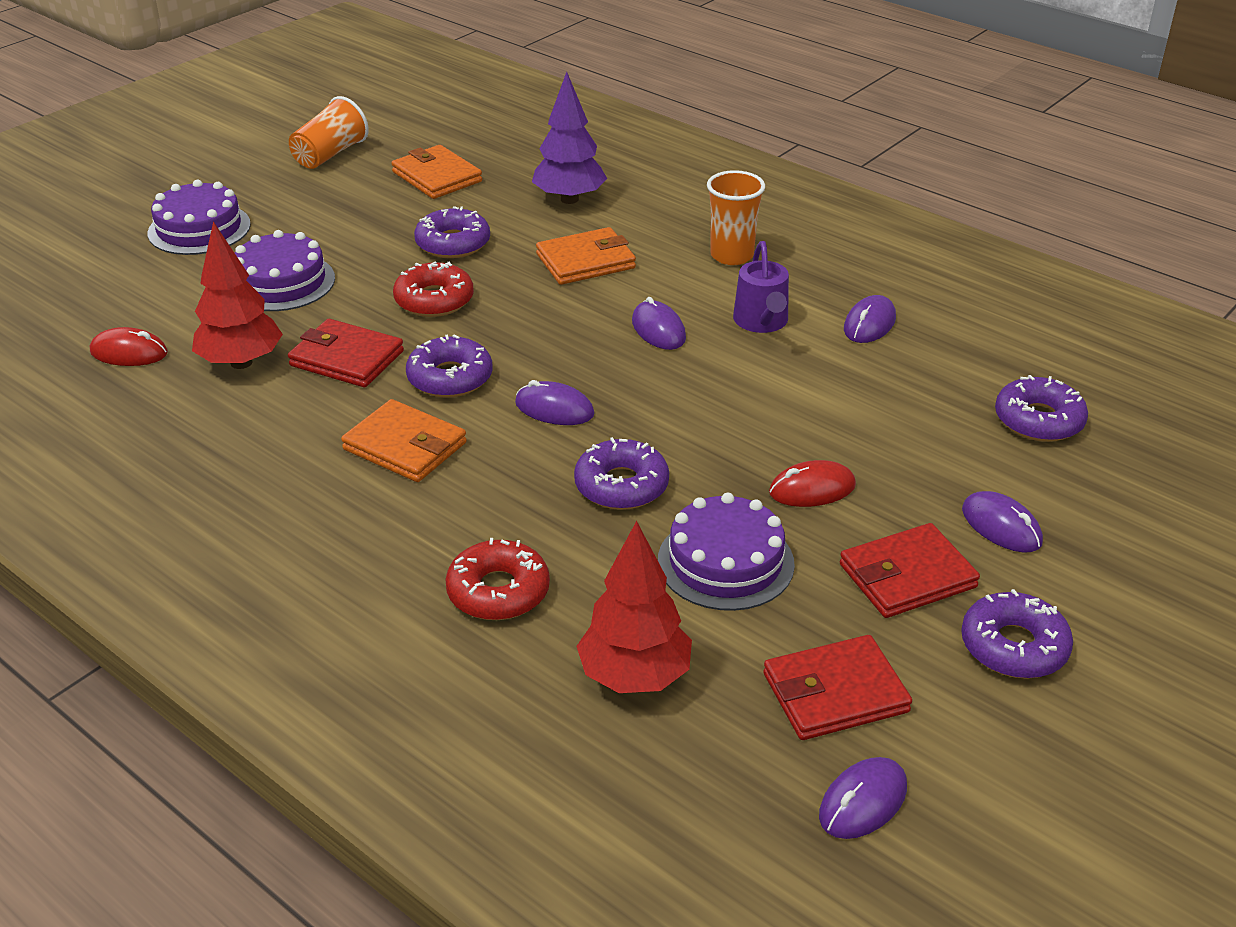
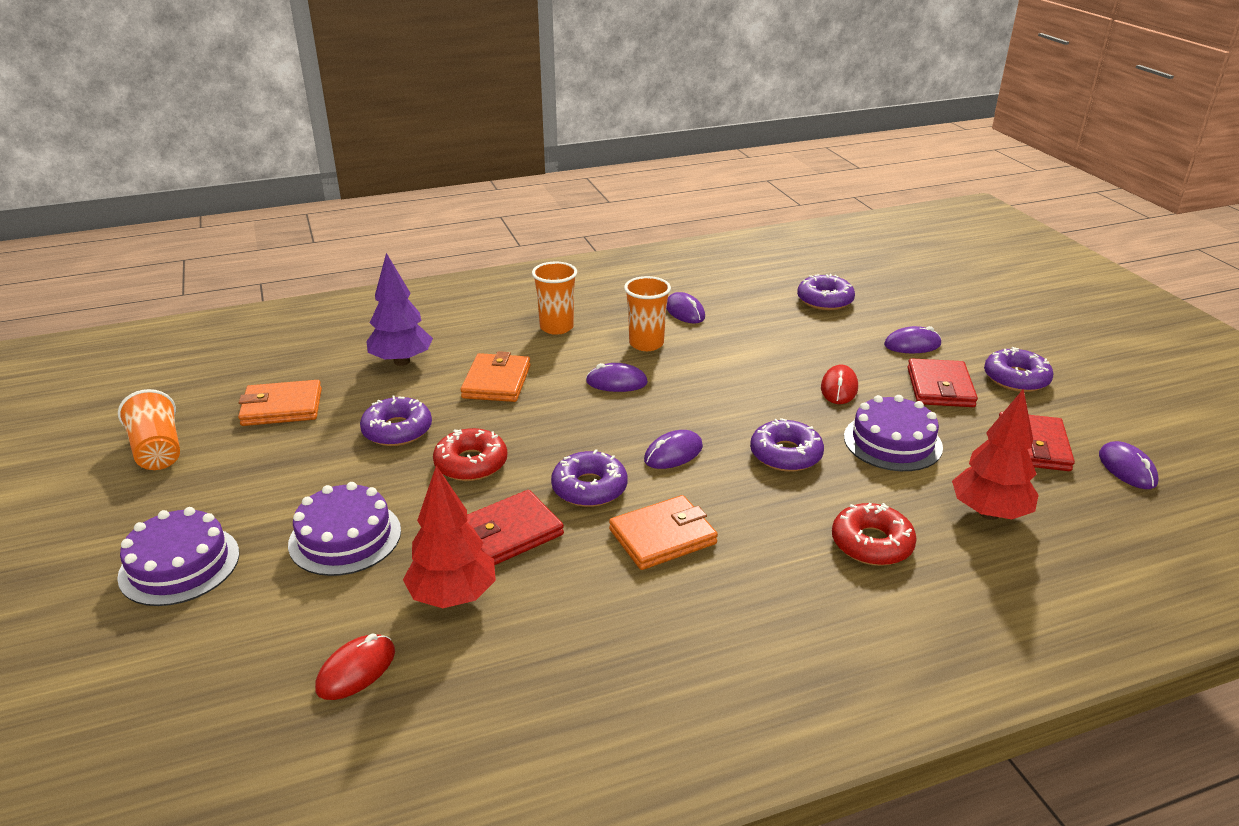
camera: 60 degrees left, 5 degrees down
purple watering can [733,241,789,333] -> orange cup [624,276,671,351]

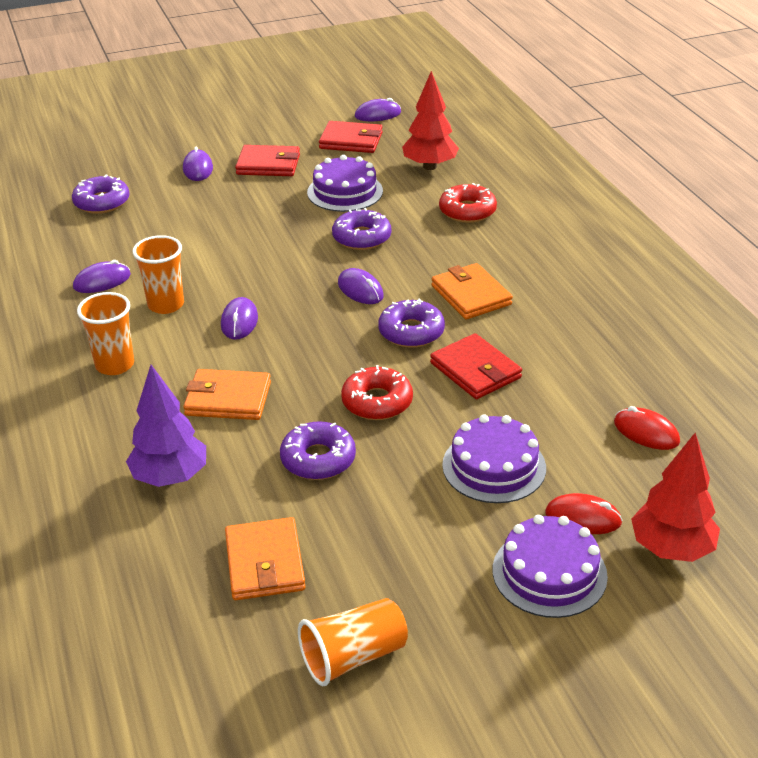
camera: 90 degrees left, 5 degrees up
red tree [403,466,496,608] -> red tree moved to [631,433,720,562]
red mouse [821,365,858,404] -> red mouse moved to [545,493,623,534]
purple donut [984,347,1053,392] -> none

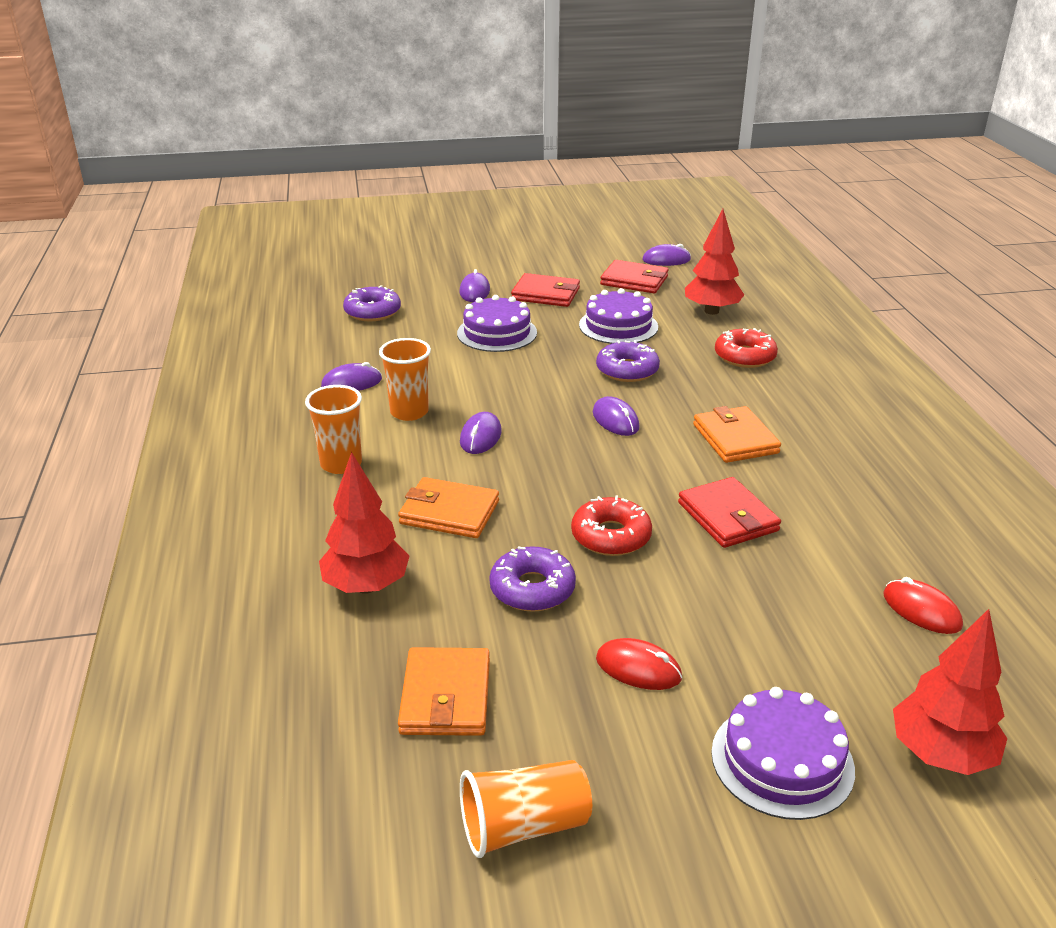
camera: 10 degrees right, 5 degrees down
purple tree [126,365,206,487] -> red tree [319,452,409,594]
purple donut [378,298,445,347] -> none
purple cake [442,415,546,503] -> purple cake moved to [457,295,537,352]
red mouse [545,493,623,534] -> red mouse moved to [596,638,682,690]

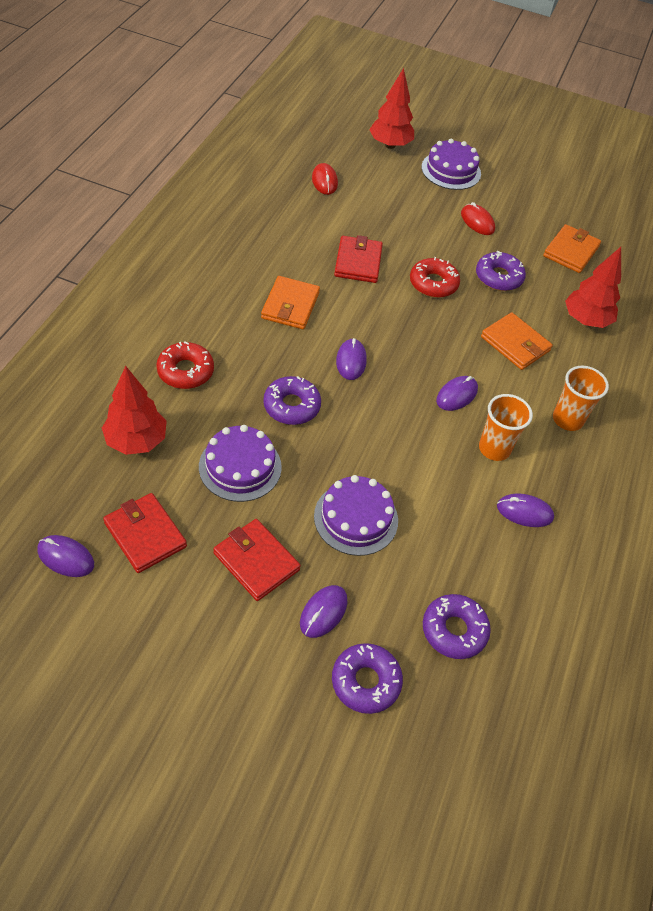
camera: 155 degrees left, 20 degrees up
orange cup [460,760,592,858] -> none
none -> purple donut [332,643,403,714]

